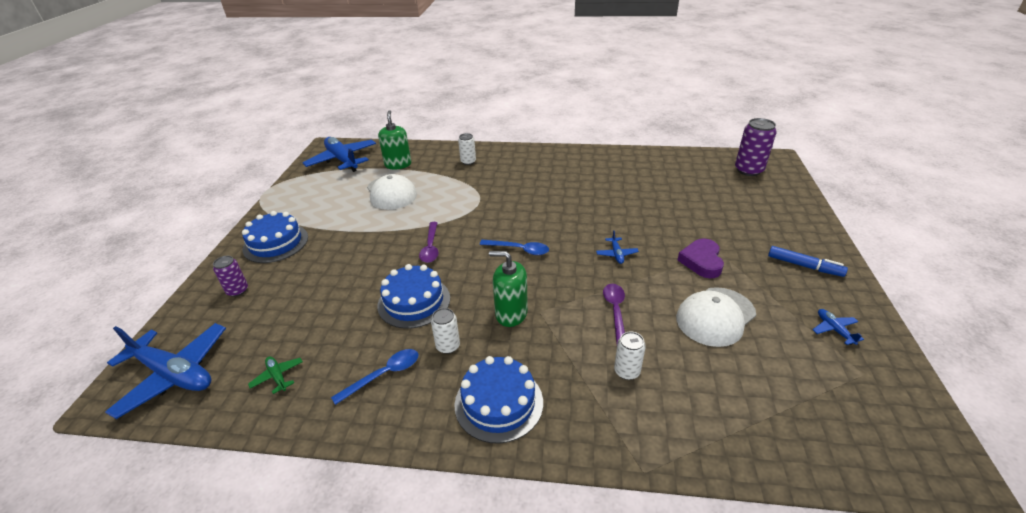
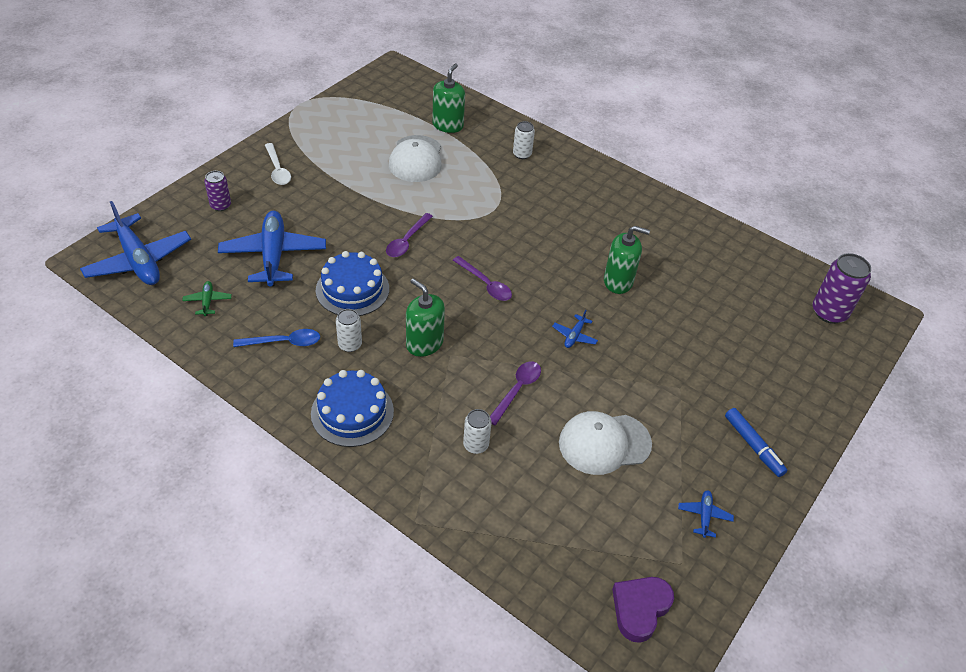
camera: 25 degrees right, 10 degrees up
blue cake [242,211,308,263] -> white spoon [265,143,291,185]
blue plane [302,137,376,172] -> blue plane moved to [218,211,326,287]
blue spoon [480,240,549,255] -> purple spoon [453,256,512,301]
purple heart [678,238,724,278] -> purple heart moved to [612,577,674,643]
none -> green soap dispenser [604,226,650,294]

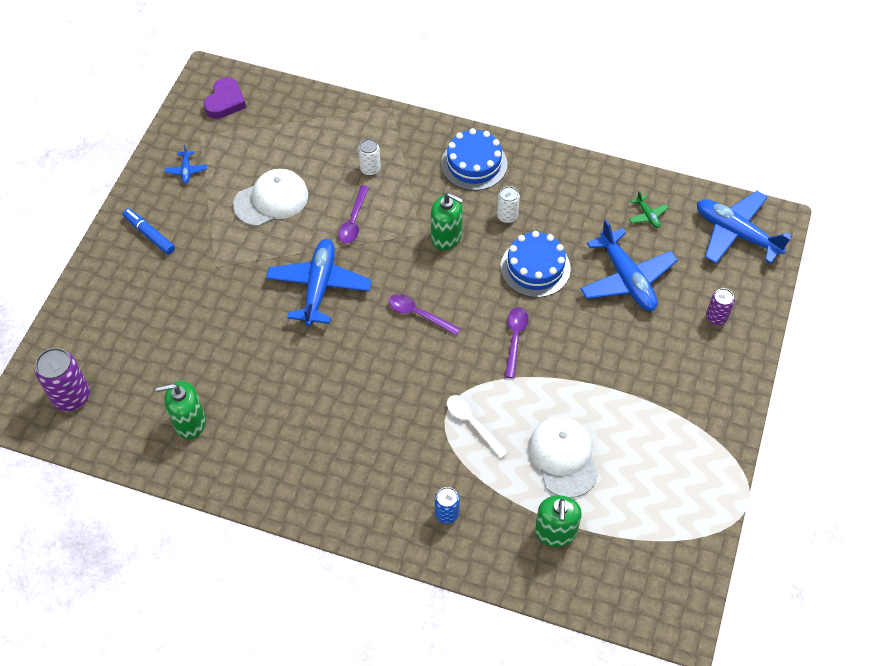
camera: 165 degrees right, 10 degrees up
blue spoon [233,329,320,347] -> none
white spoon [265,143,291,185] -> white spoon moved to [447,395,508,459]
white can [513,121,535,159] -> blue can [435,487,460,524]
blue plane [552,310,598,348] -> blue plane [266,239,372,326], size x2.34
green soap dispenser [604,226,650,294] -> green soap dispenser moved to [156,381,206,439]

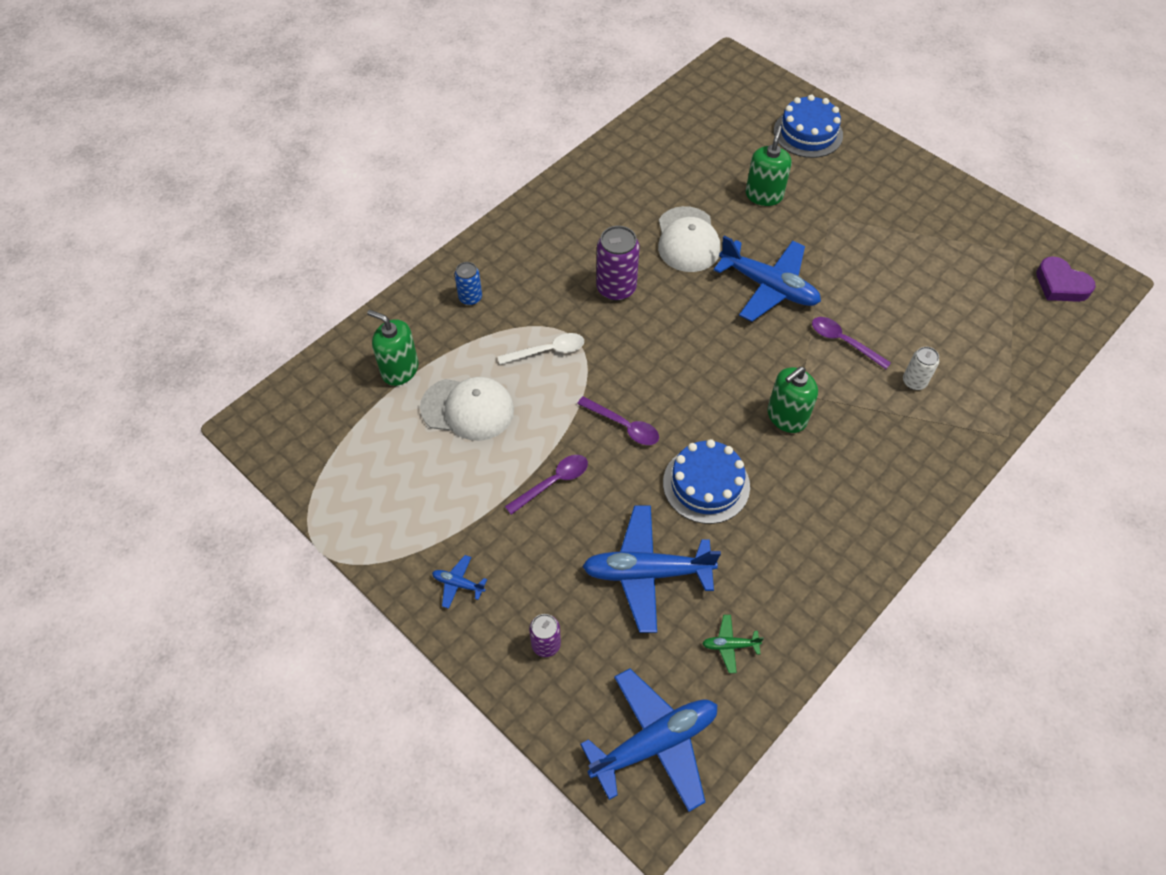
camera: 115 degrees right, 0 degrees up
purple can [35,348,90,411] -> purple can moved to [596,226,640,301]
blue marker [123,208,175,255] -> none
green soap dispenser [156,381,206,439] -> green soap dispenser moved to [745,126,792,206]
blue plane [165,145,207,184] -> blue plane moved to [432,555,487,609]
white cap [233,169,308,226] -> white cap moved to [658,206,720,272]
purple spoon [388,294,461,336] -> purple spoon moved to [505,455,588,515]
blue cake [441,128,507,191] -> blue cake moved to [774,95,843,158]
white can [497,186,520,223] -> none

